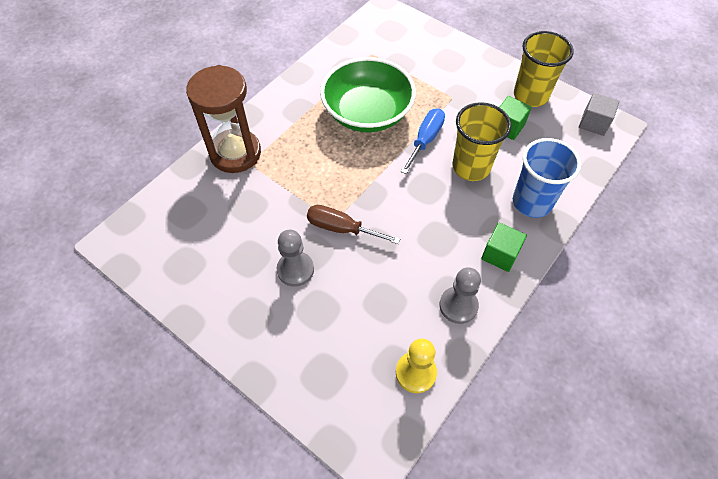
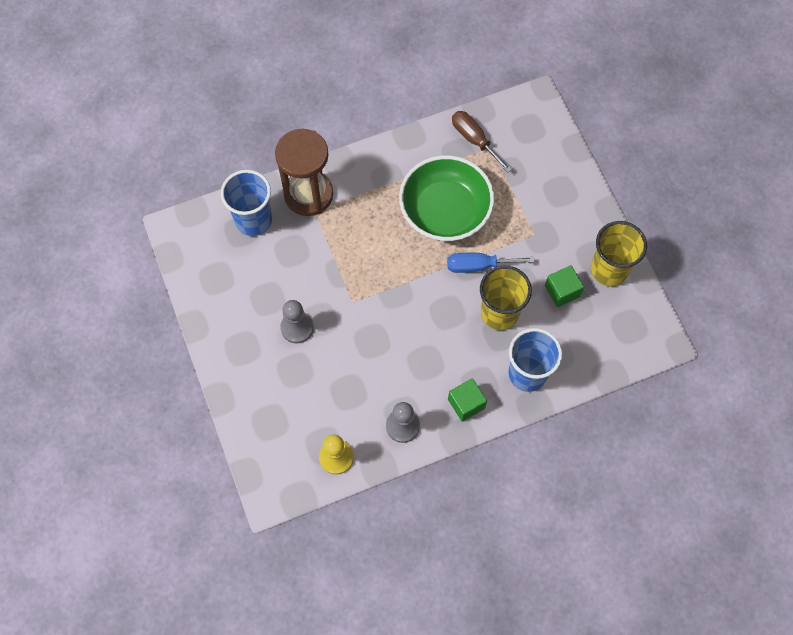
camera: 30 degrees right, 10 degrees up
brown screwdriver [307,205,400,244] -> brown screwdriver moved to [452,111,512,173]
blue screwdriver [401,108,445,174] -> blue screwdriver turned 150 degrees counterclockwise [447,253,535,273]
grey cube [579,93,619,136] -> none
none -> blue cup [221,170,272,236]

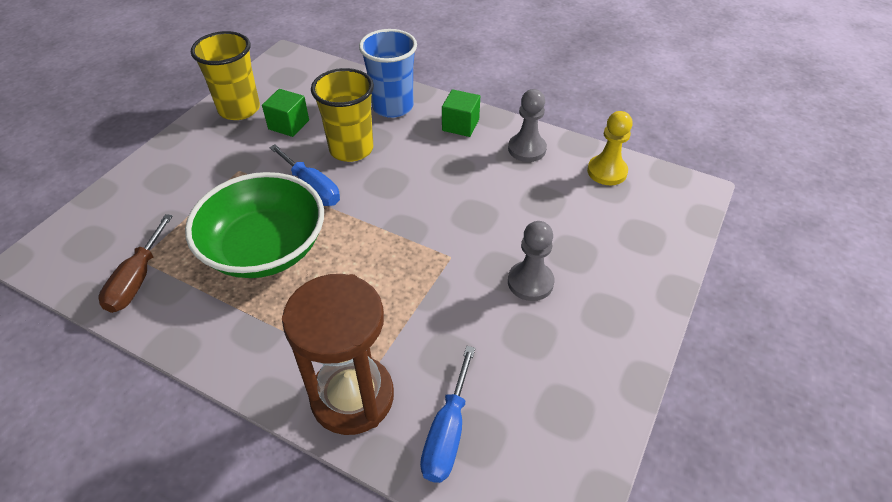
camera: 130 degrees left, 20 degrees down
blue cup [221,170,272,236] -> blue screwdriver [420,346,475,483]

